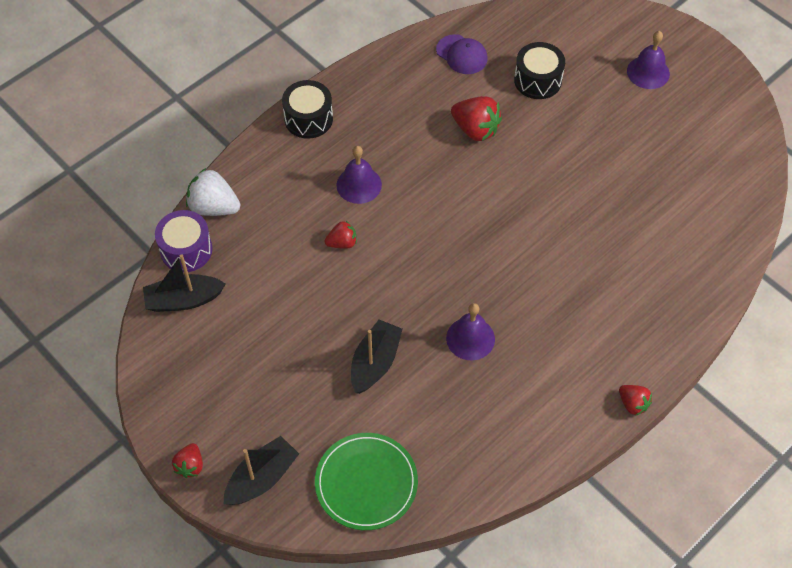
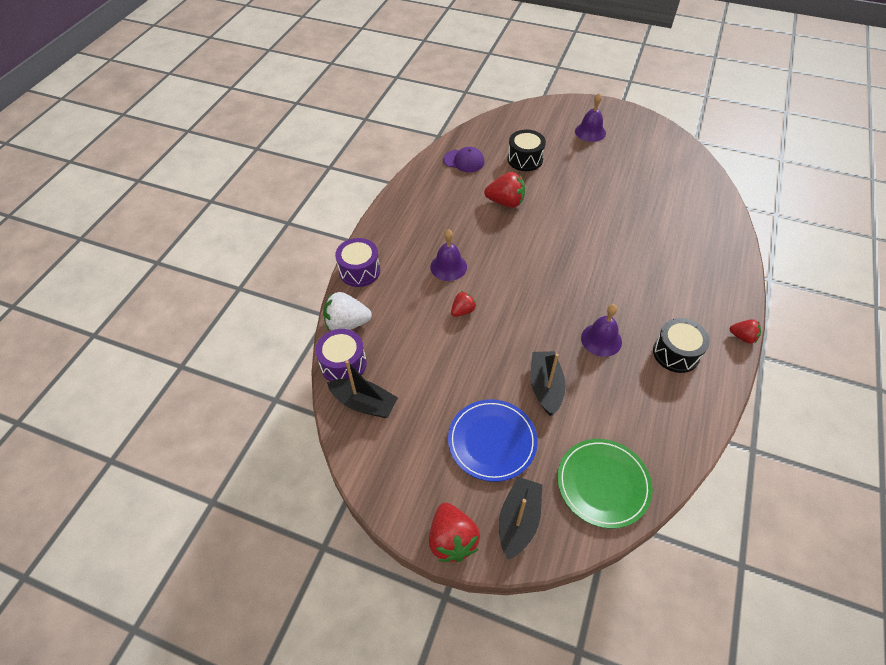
camera: 25 degrees left, 5 degrees down
black boat [143,255,226,312] -> black boat turned 120 degrees counterclockwise [327,360,398,418]
red strawberry [172,443,203,478] -> red strawberry [429,503,480,562], size x1.70
black drum [282,80,333,139] -> black drum moved to [653,318,710,373]
none -> purple drum [335,238,380,287]
none -> blue plate [448,399,537,482]

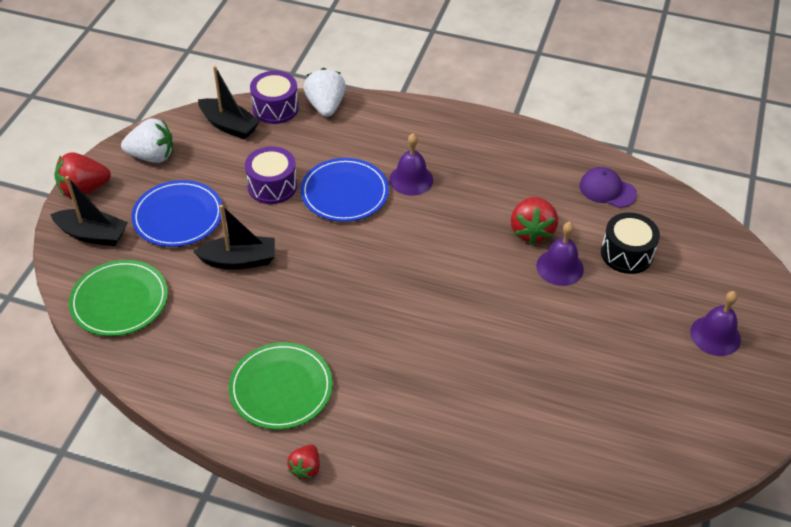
camera: 85 degrees right, 5 degrees down
black boat [327,360,398,418] -> black boat turned 75 degrees counterclockwise [198,66,260,140]
purple drum [335,238,380,287] -> purple drum moved to [245,146,297,204]
purple cap [443,147,485,172] -> purple cap turned 105 degrees clockwise [579,167,637,208]
red strawberry [451,291,476,317] -> blue plate [301,158,389,222]
purple bell [581,304,622,357] -> purple bell moved to [536,222,584,286]
black drum [653,318,710,373] -> green plate [229,342,333,430]
none -> white strawberry [121,118,173,163]

